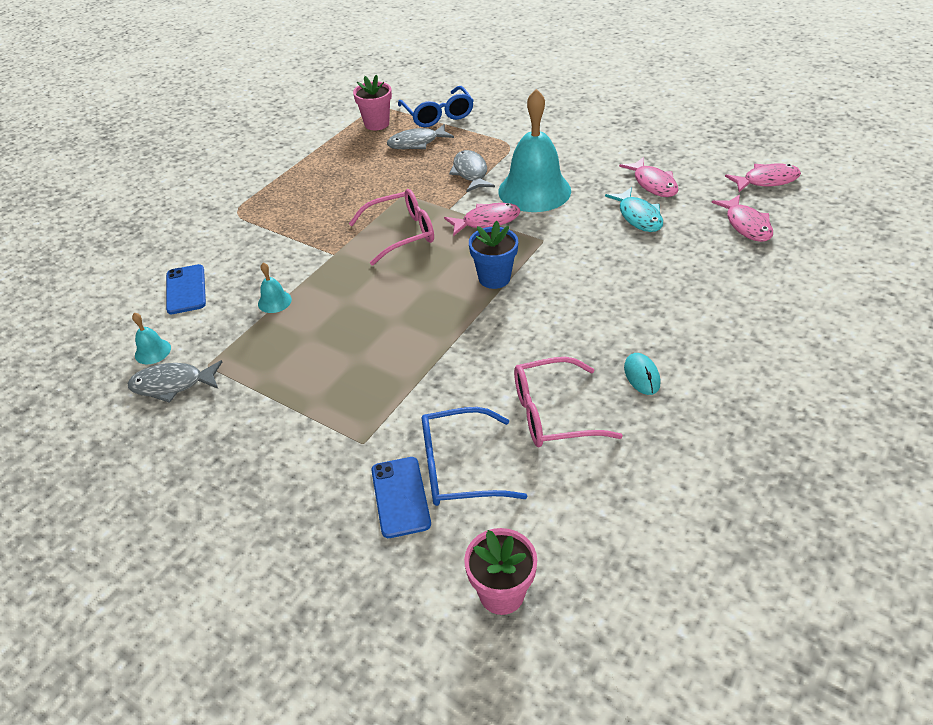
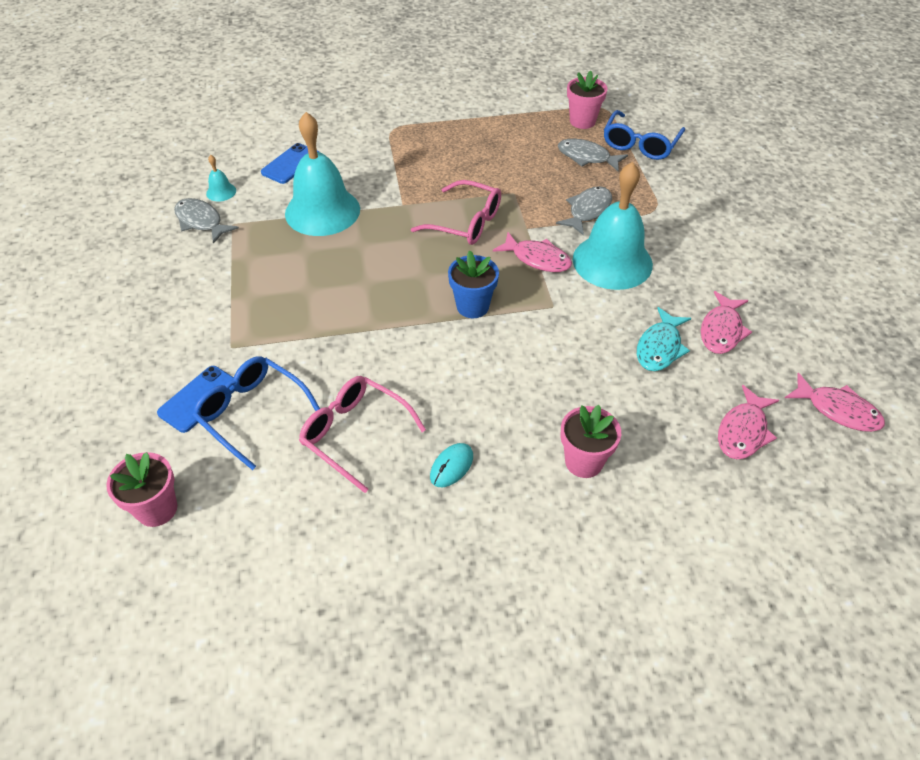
camera: 45 degrees right, 5 degrees up
turquoise bell [258,263,292,313] -> turquoise bell [285,112,360,236], size x2.47
none -> pink flower pot [561,405,621,478]

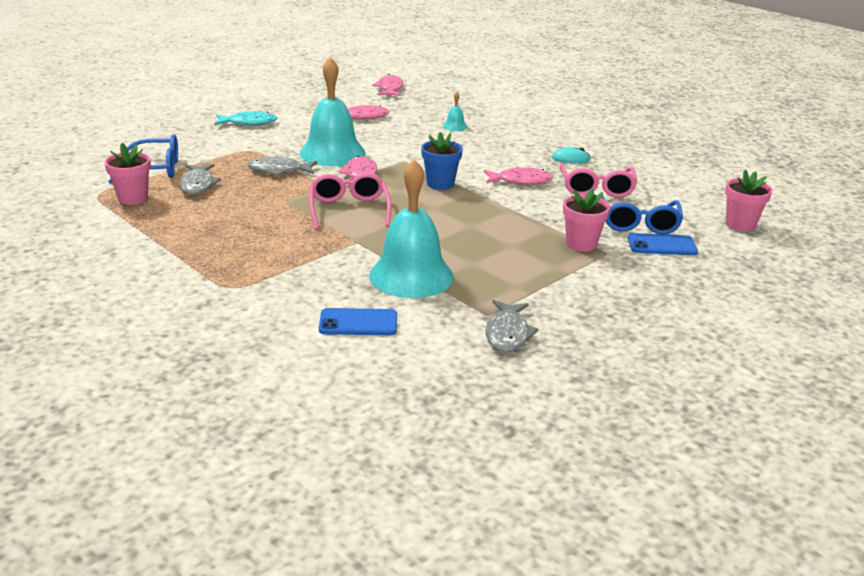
camera: 125 degrees left, 20 degrees down
turquoise bell [206,155,236,201] -> turquoise bell moved to [443,92,467,131]
pink flower pot [561,405,621,478] -> pink flower pot moved to [563,188,610,252]
turquoise fish [637,307,691,371] -> turquoise fish moved to [215,111,277,125]
pink fish [718,385,779,459] -> pink fish moved to [484,167,553,185]

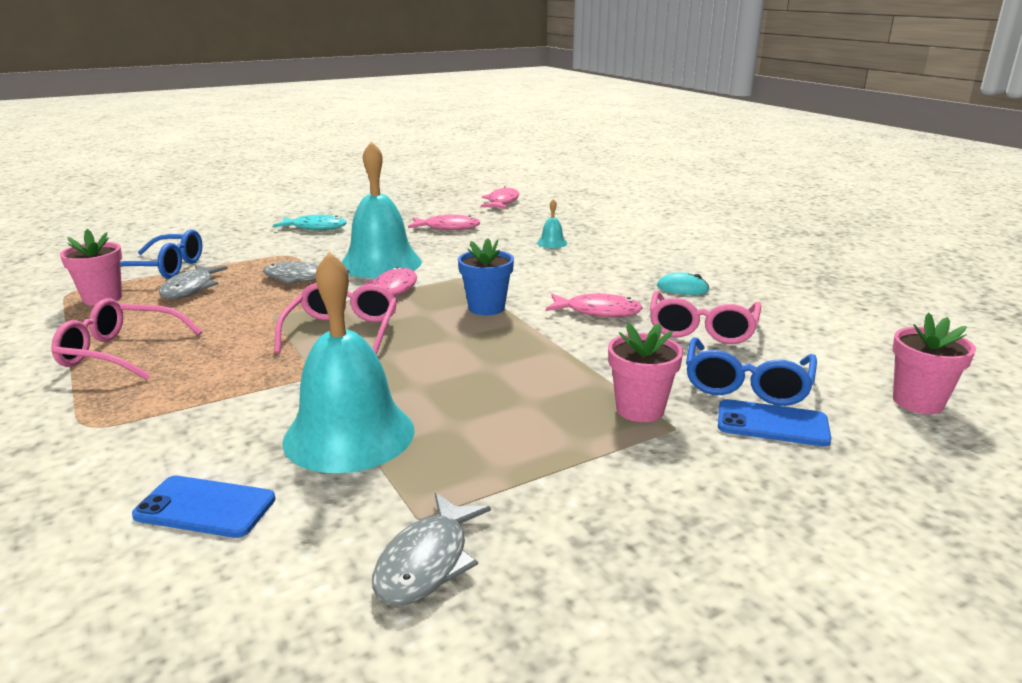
camera: 15 degrees right, 5 degrees down
none -> pink glasses [51,298,202,380]

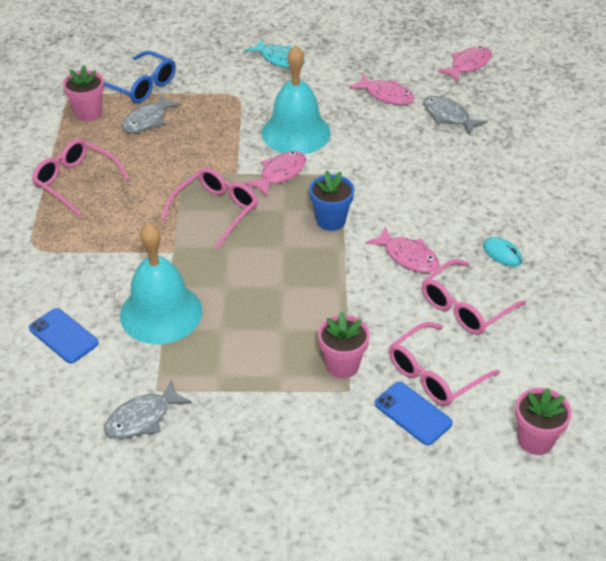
camera: 30 degrees right, 20 degrees up
grey fish [263,262,349,285] -> grey fish moved to [423,96,487,136]
turquoise bell [537,199,567,248] -> none
blue glasses [686,337,817,406] -> pink glasses [389,322,500,406]

